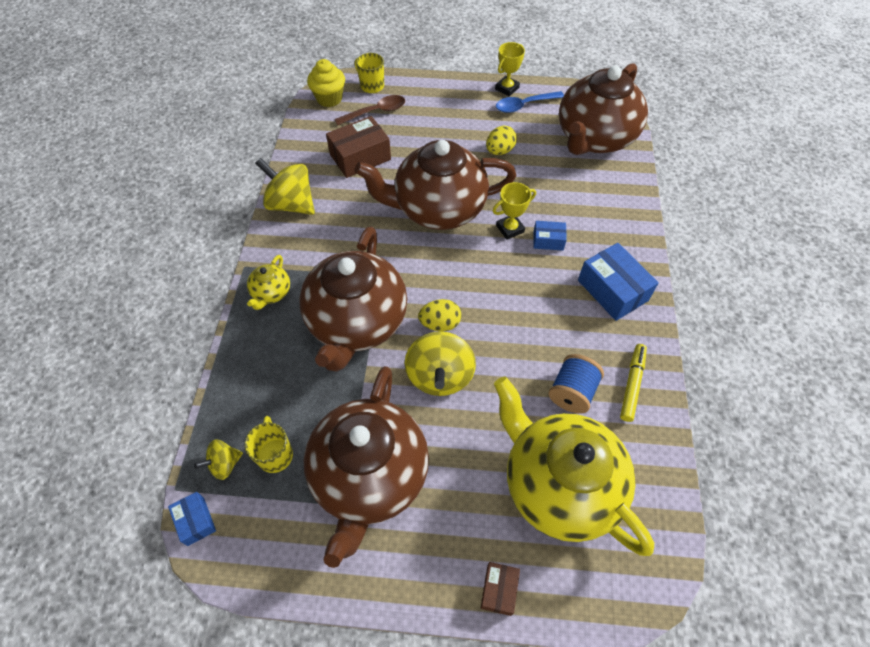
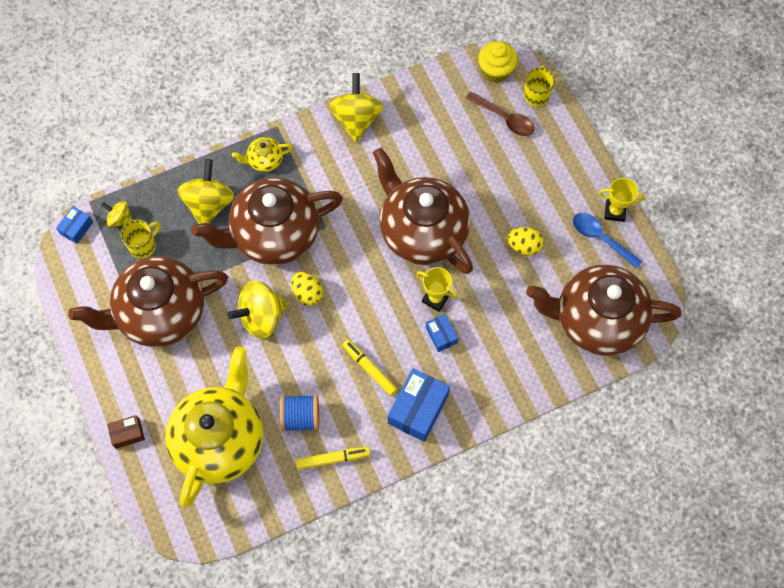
camera: 60 degrees right, 10 degrees up
brown box [326,116,391,178] -> none
none -> yellow spinning top [177,159,234,224]
none -> yellow marker [342,339,398,396]

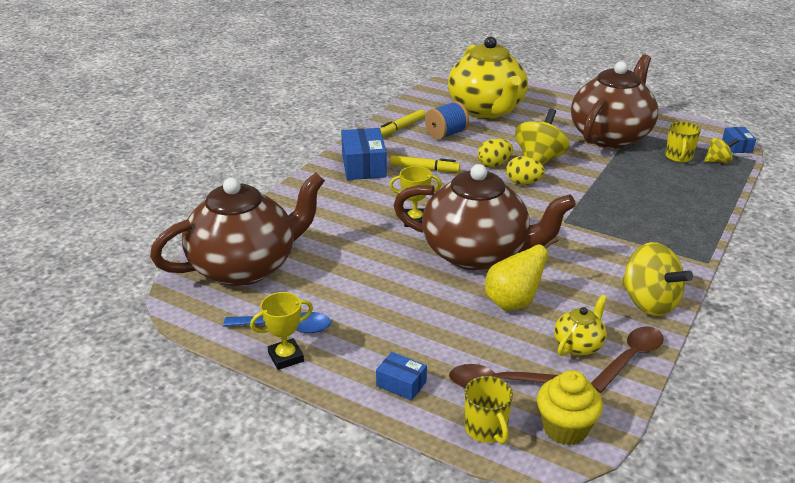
camera: 145 degrees right, 35 degrees down
brown box [107,415,145,449] -> none
yellow spinning top [177,159,234,224] -> none
brown teapot [191,177,343,265] -> none
yellow teapot [232,137,293,172] -> yellow teapot moved to [554,295,607,356]
blue box [426,314,458,352] -> blue box moved to [376,352,427,401]
yellow egg [507,227,544,256] -> yellow egg moved to [478,139,513,167]
none -> yellow pear [485,237,558,311]
none -> brown spoon [591,326,664,393]

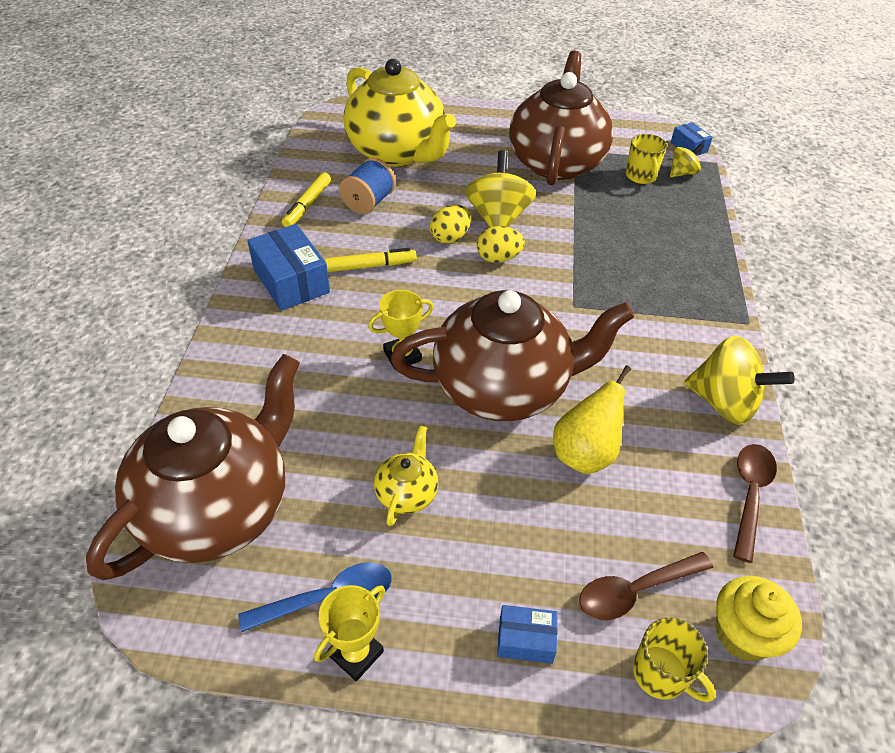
camera: 25 degrees left, 15 degrees up
yellow teapot [554,295,607,356] -> yellow teapot moved to [374,426,438,526]

